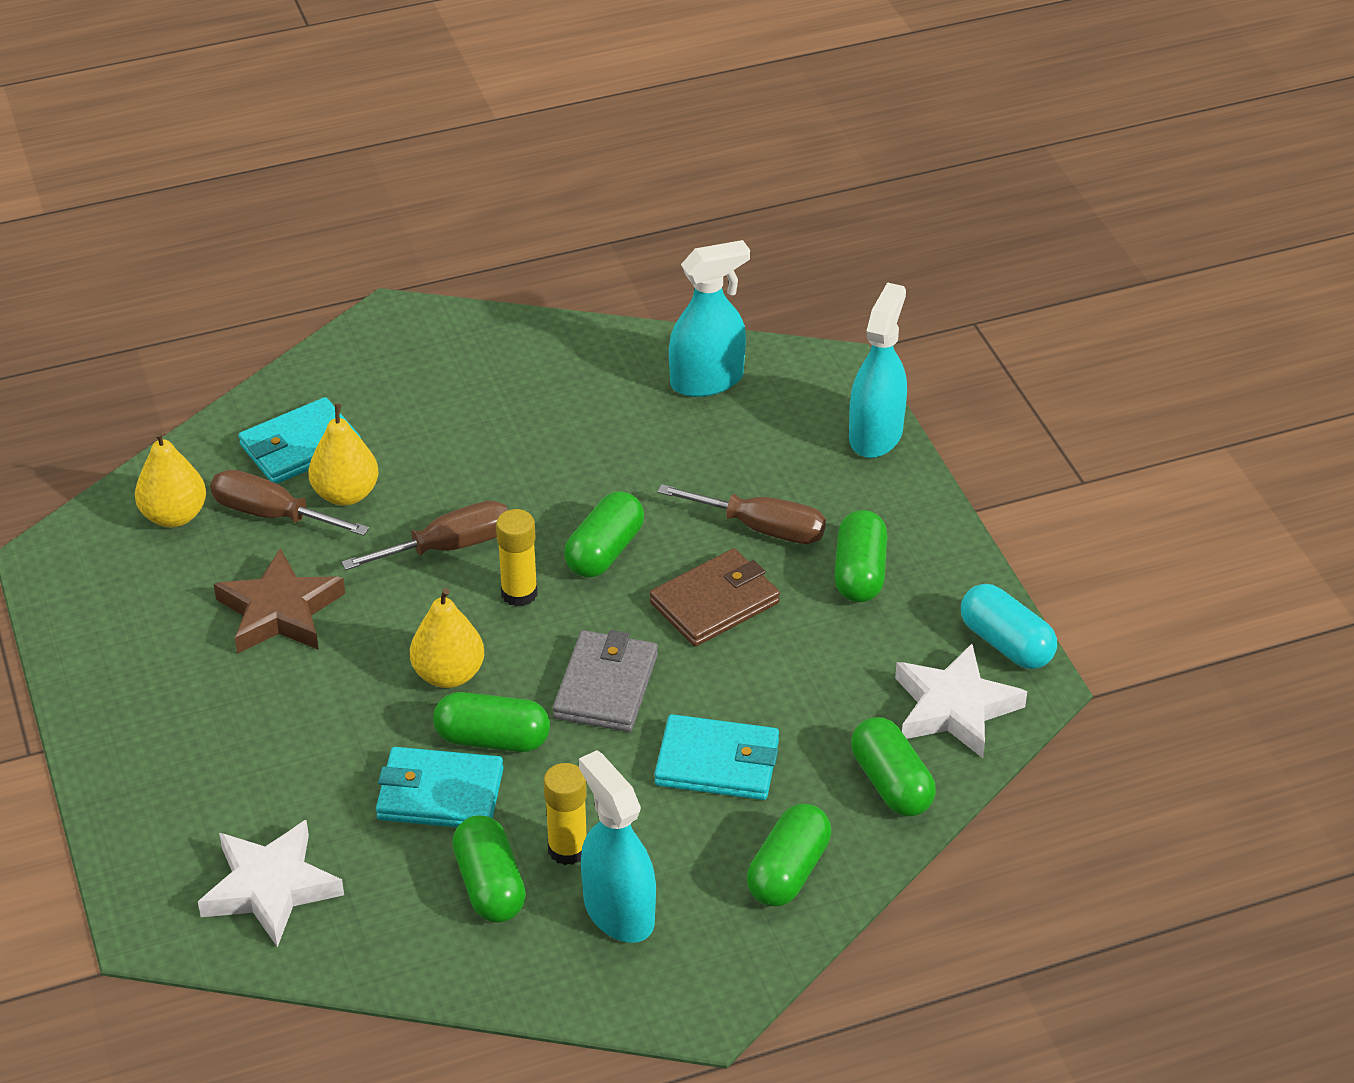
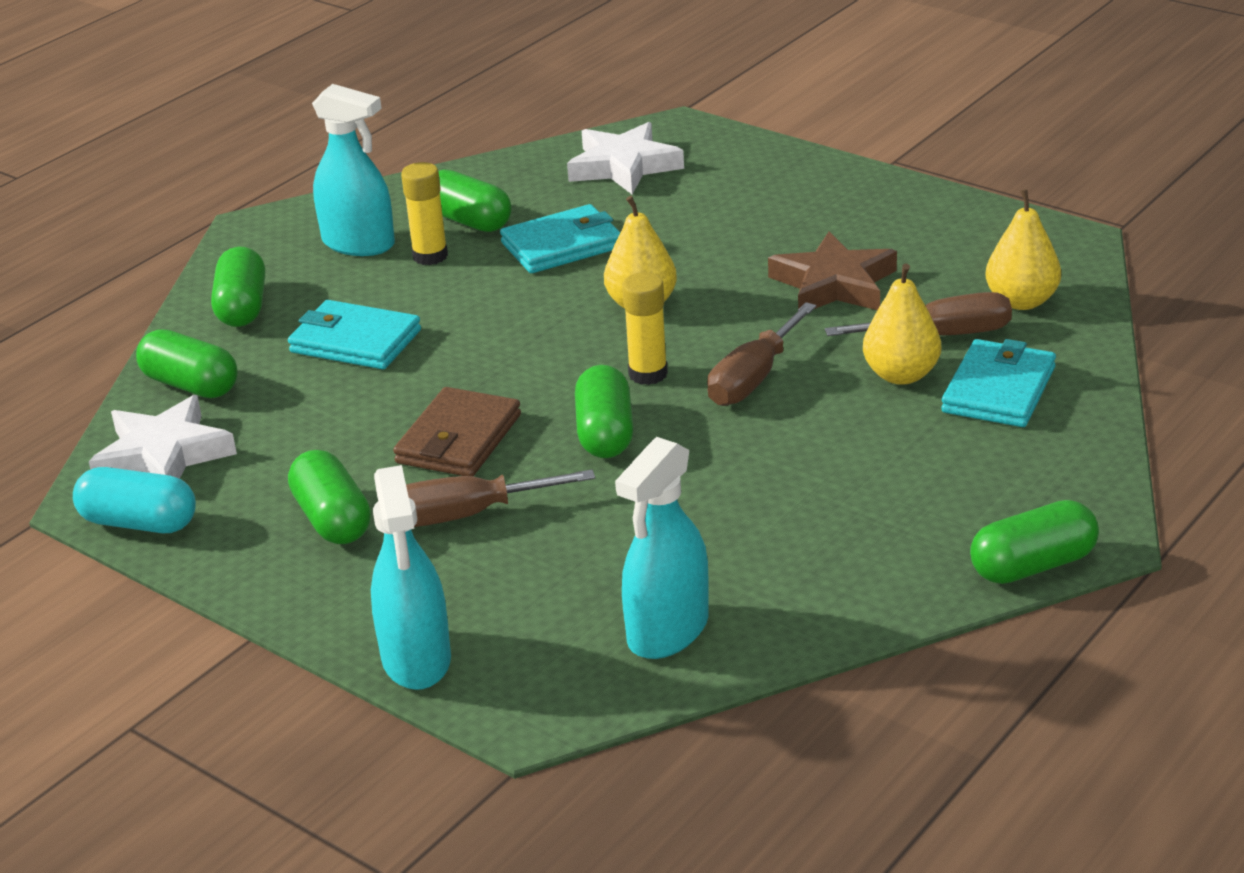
camera: 150 degrees right, 10 degrees down
green capsule [433,692,550,752] -> green capsule moved to [970,500,1099,584]
grey wallet [553,630,658,732] -> none
turquoise wallet [654,714,779,800] -> turquoise wallet turned 45 degrees clockwise [288,300,421,369]

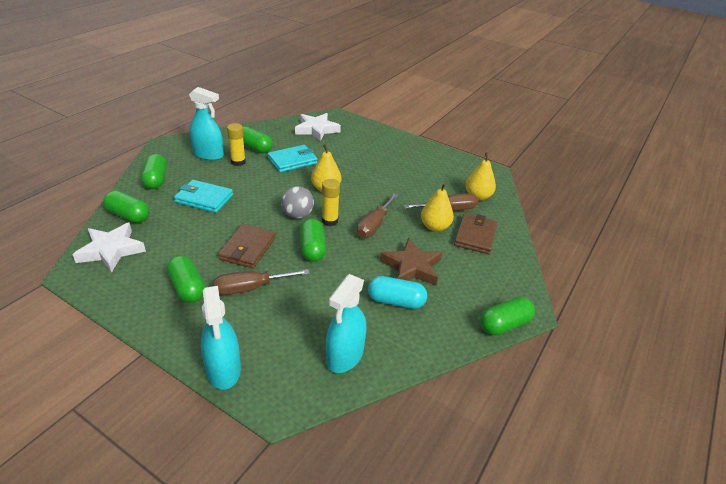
camera: 10 degrees left, 5 degrees up
turquoise capsule [73,467,196,533] -> turquoise capsule moved to [368,276,427,309]
brown star [768,232,897,310] -> brown star moved to [380,238,443,286]
turquoise wallet [941,339,1056,427] -> brown wallet [454,213,498,254]
none -> grey ball [281,186,314,219]

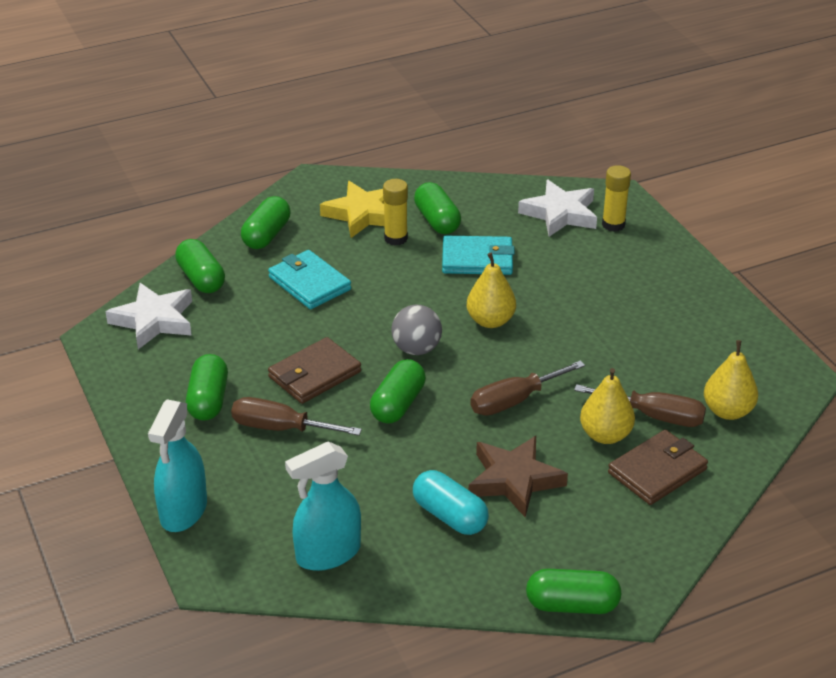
camera: 35 degrees right, 0 degrees up
turquoise spray bottle [189,87,224,161] -> yellow star [320,181,385,238]
yellow glue stick [322,179,340,226] -> yellow glue stick moved to [602,165,631,232]

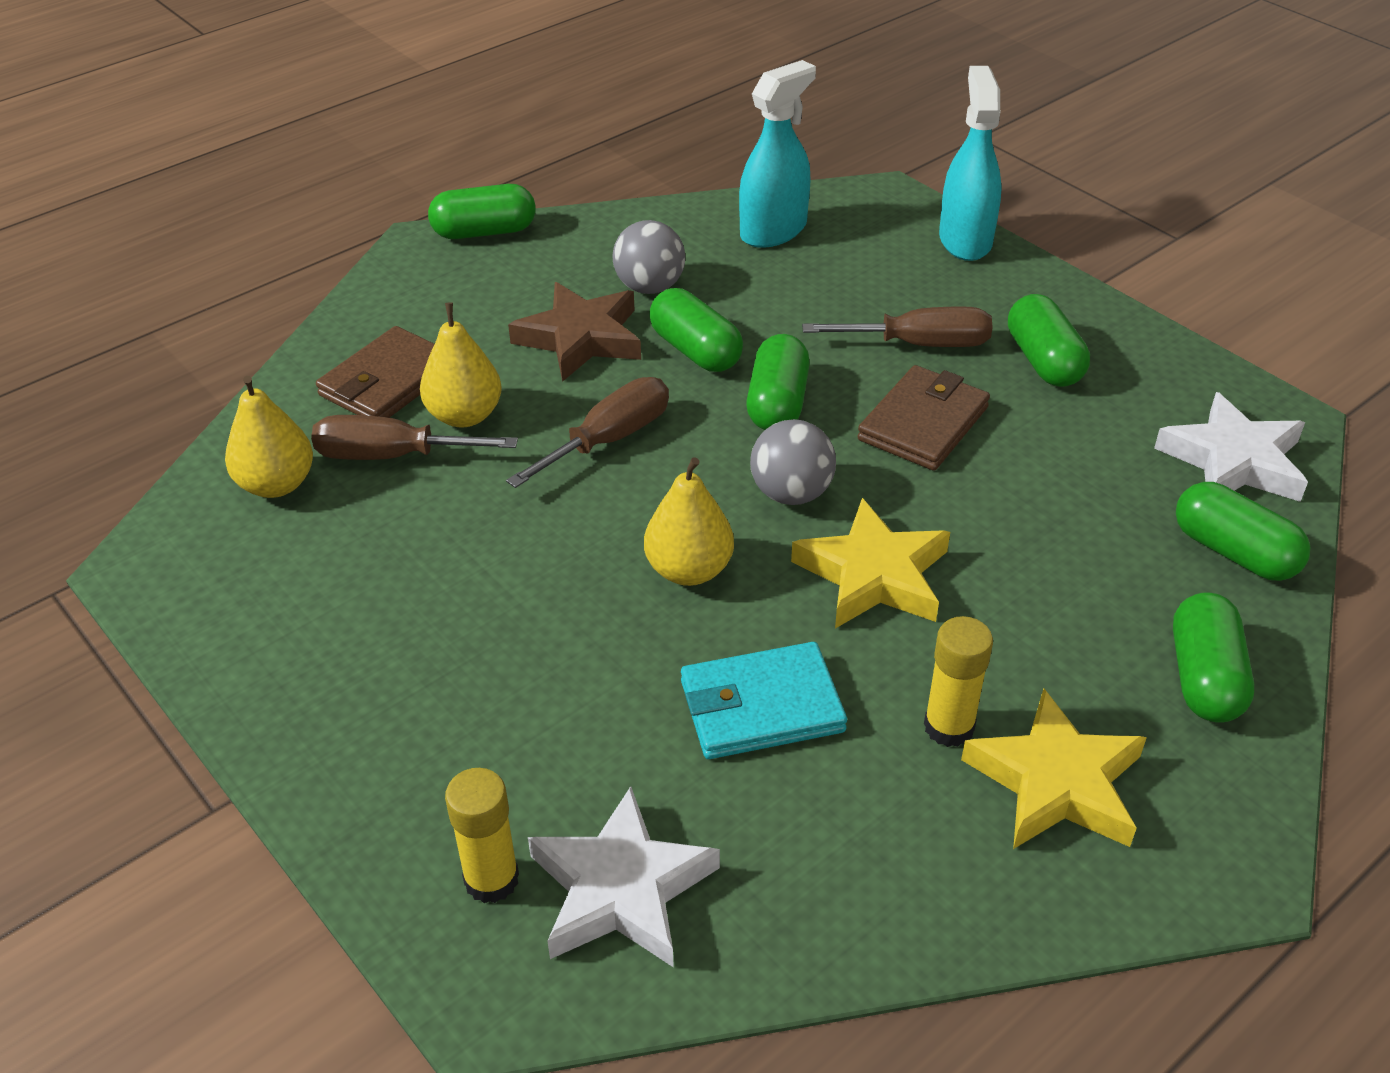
camera: 165 degrees right, 5 degrees up
turquoise wallet [268,250,351,309] -> none
turquoise capsule [413,470,489,535] -> grey ball [613,220,685,294]
green capsule [414,182,461,234] -> green capsule moved to [649,288,743,372]
none -> yellow star [791,498,950,628]

